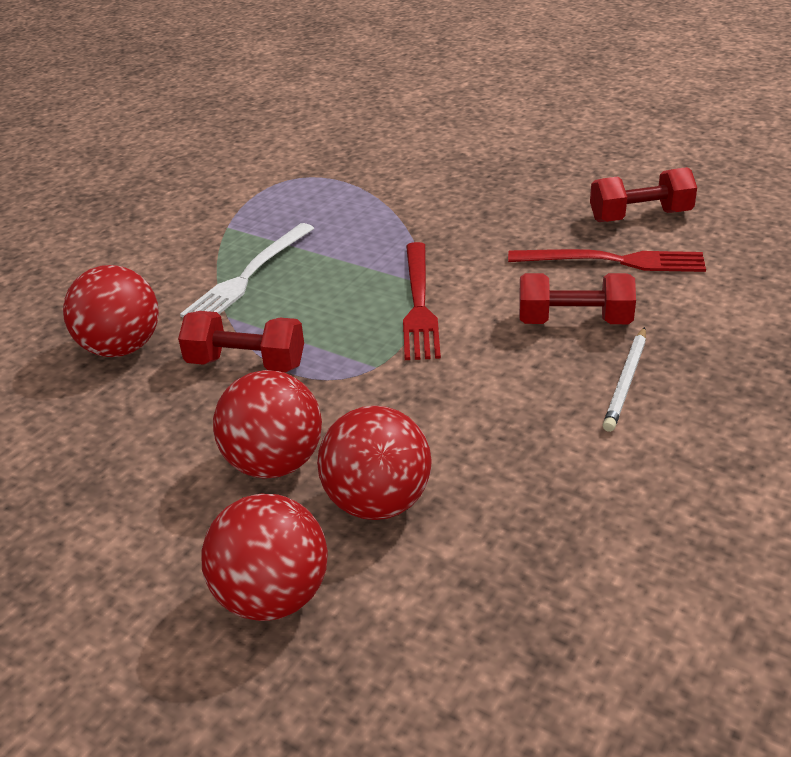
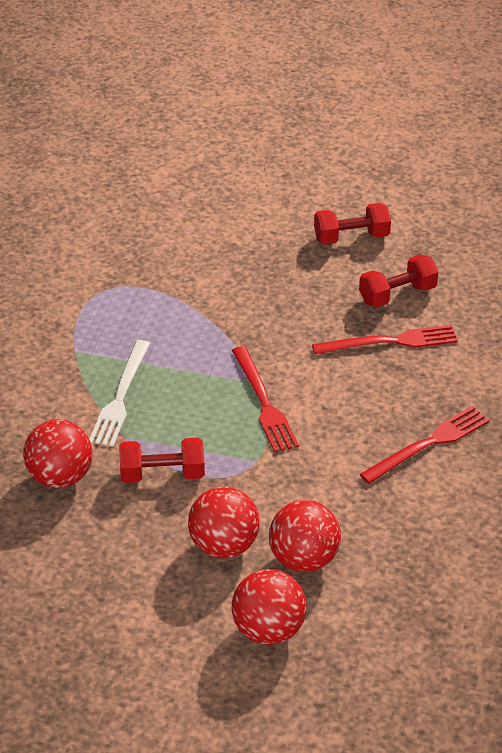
camera: 20 degrees left, 5 degrees up
red dumbbell [519,273,636,324] -> red dumbbell moved to [314,203,391,245]
white pencil [603,327,646,432] -> red fork [360,406,490,484]

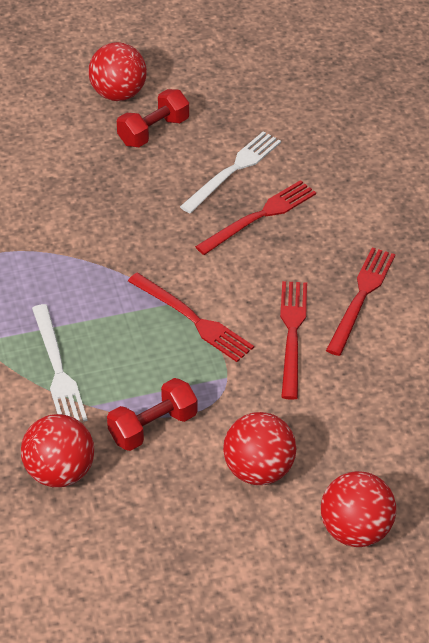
camera: 30 degrees left, 5 degrees up
red ball [269,500,341,572] -> red ball moved to [89,42,147,101]
red dumbbell [359,254,439,307] -> white fork [180,131,281,213]
none -> red fork [280,281,307,400]

